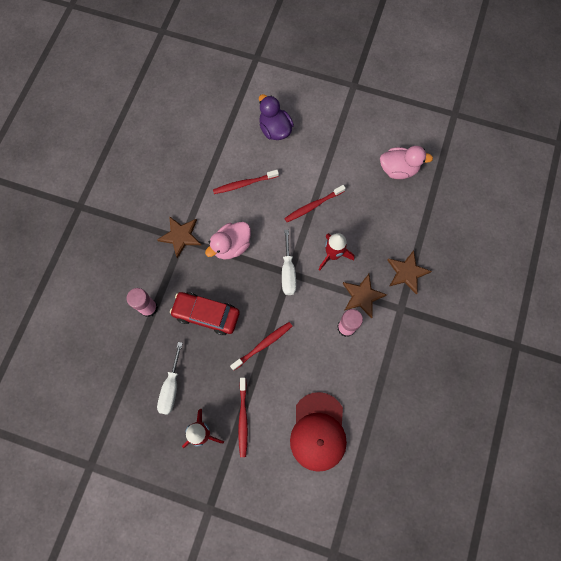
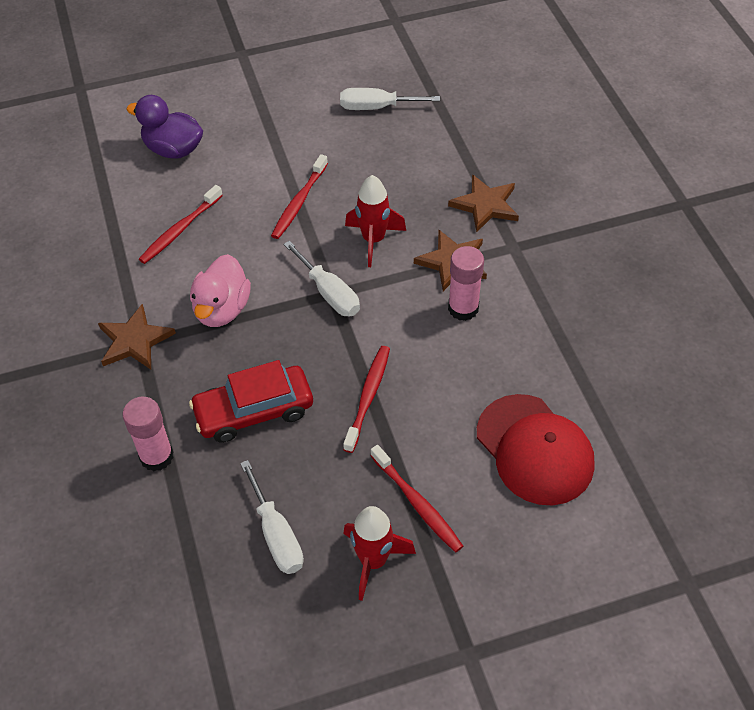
camera: 35 degrees left, 20 degrees down
pink duck [380,146,433,179] -> white screwdriver [340,88,440,110]

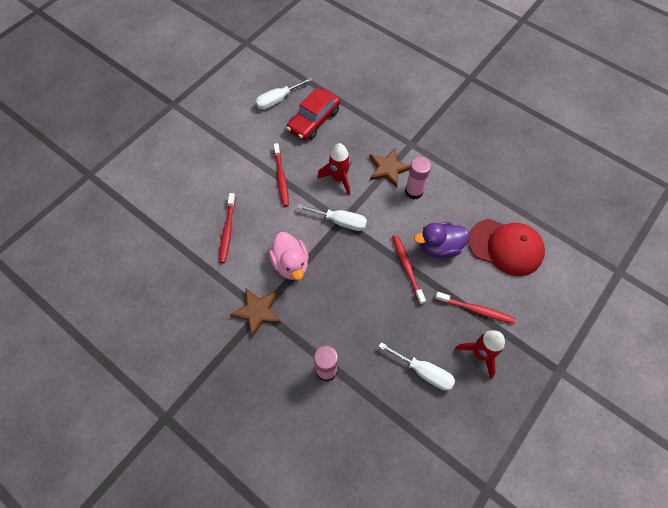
camera: 35 degrees left, 10 degrees up
purple duck [126,95,203,158] -> purple duck moved to [414,222,470,258]
red car [189,360,313,443] -> red car moved to [286,88,340,140]
brown star [448,175,519,232] -> none

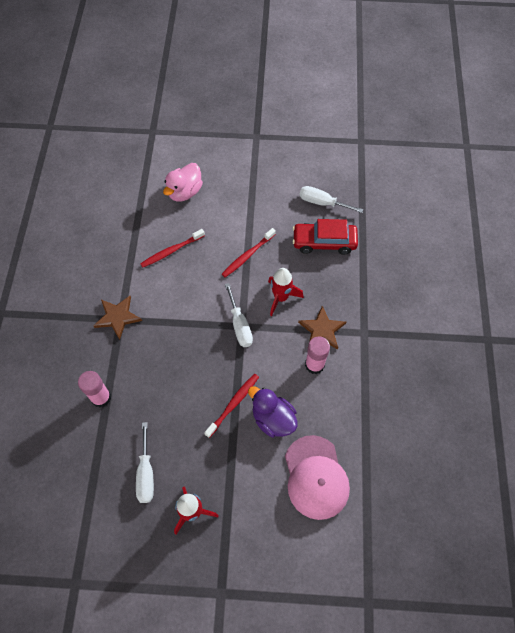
camera: 55 degrees right, 0 degrees up
pink duck [269,232,309,280] -> pink duck moved to [163,163,203,202]
red toothbrush [435,292,516,324] -> none
red cap [468,219,545,276] -> pink cap [285,435,350,520]

